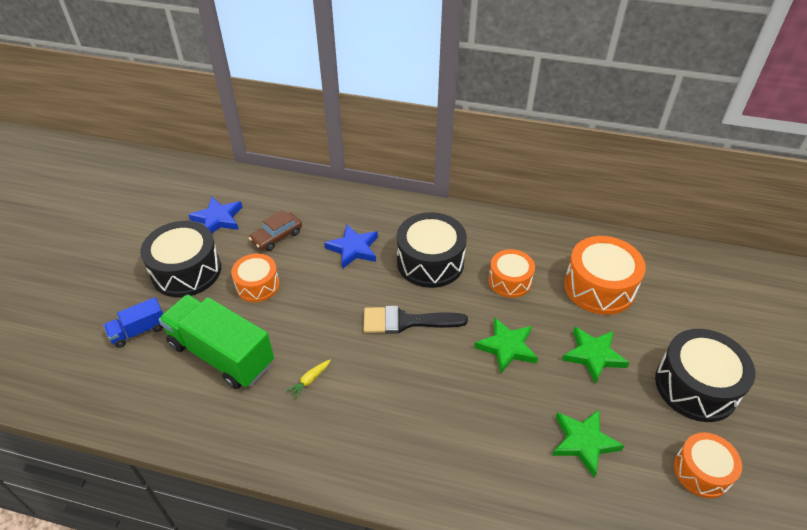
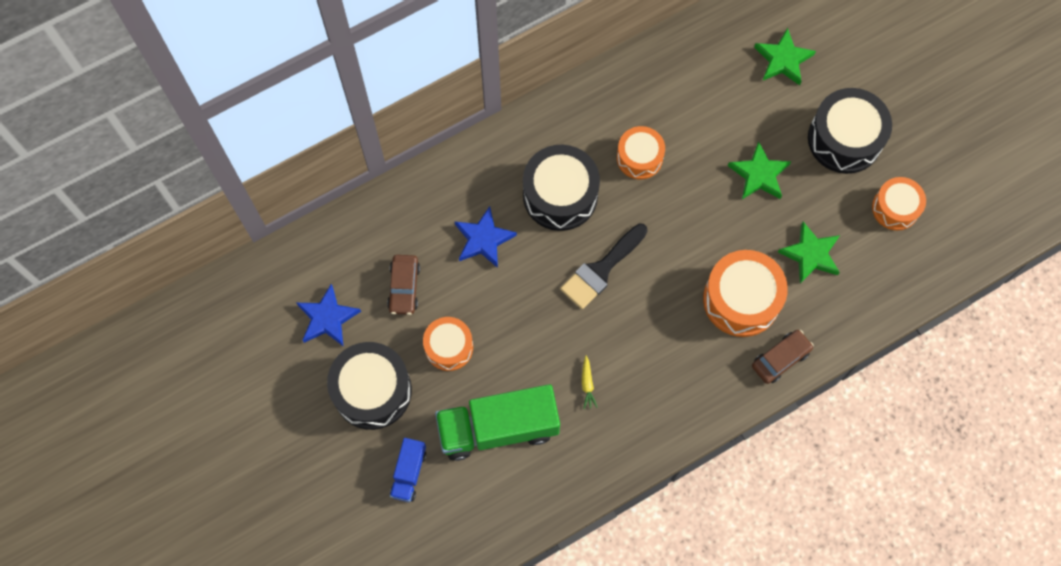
camera: 45 degrees left, 25 degrees up
green star [474,317,538,374] -> green star moved to [754,28,816,85]
orange drum [564,236,646,315] -> orange drum moved to [703,250,788,337]
none -> brown car [752,330,814,384]

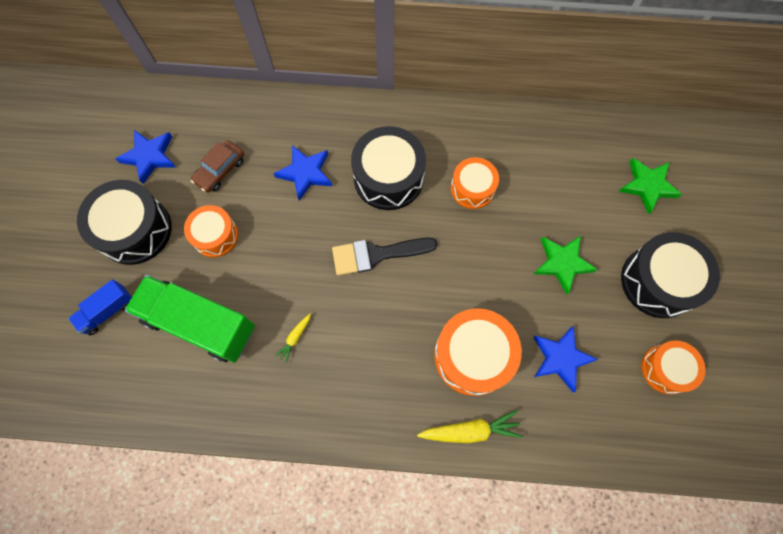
camera: 35 degrees right, 0 degrees up
brown car [752,330,814,384] -> yellow carrot [417,410,523,443]
green star [778,222,840,284] -> blue star [533,326,599,392]

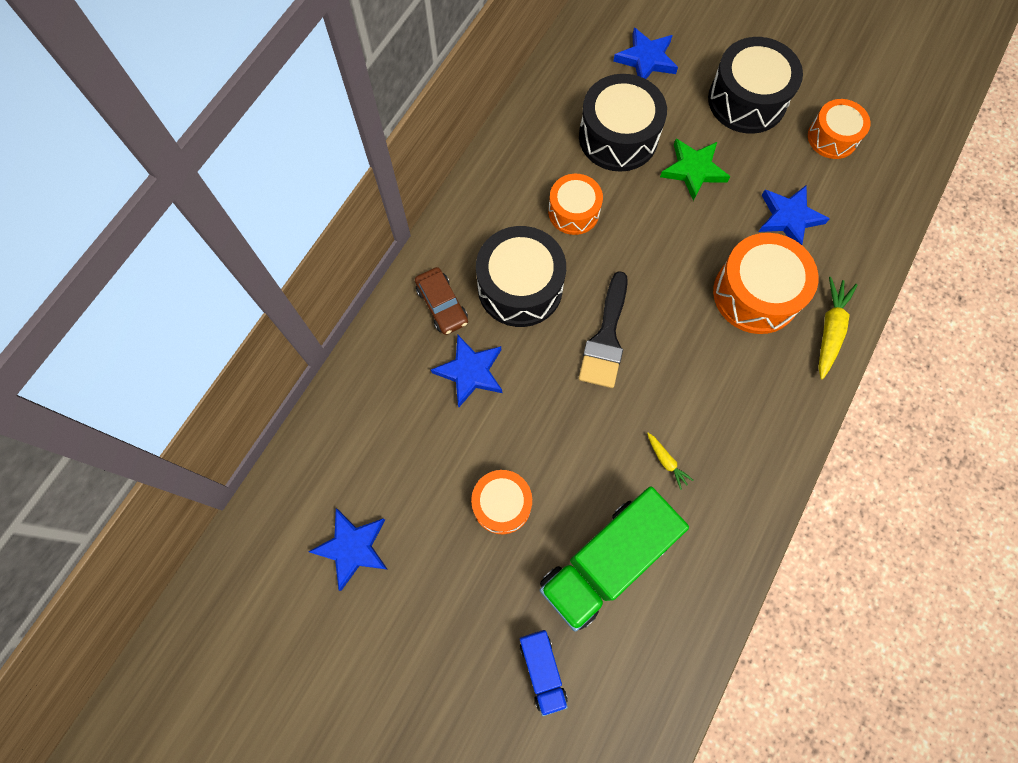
camera: 65 degrees left, 0 degrees up
black drum [77,180,172,265] -> black drum moved to [579,74,667,172]
brown car [191,140,244,193] -> brown car moved to [415,267,468,335]
green star [618,158,682,214] -> blue star [613,28,678,79]

